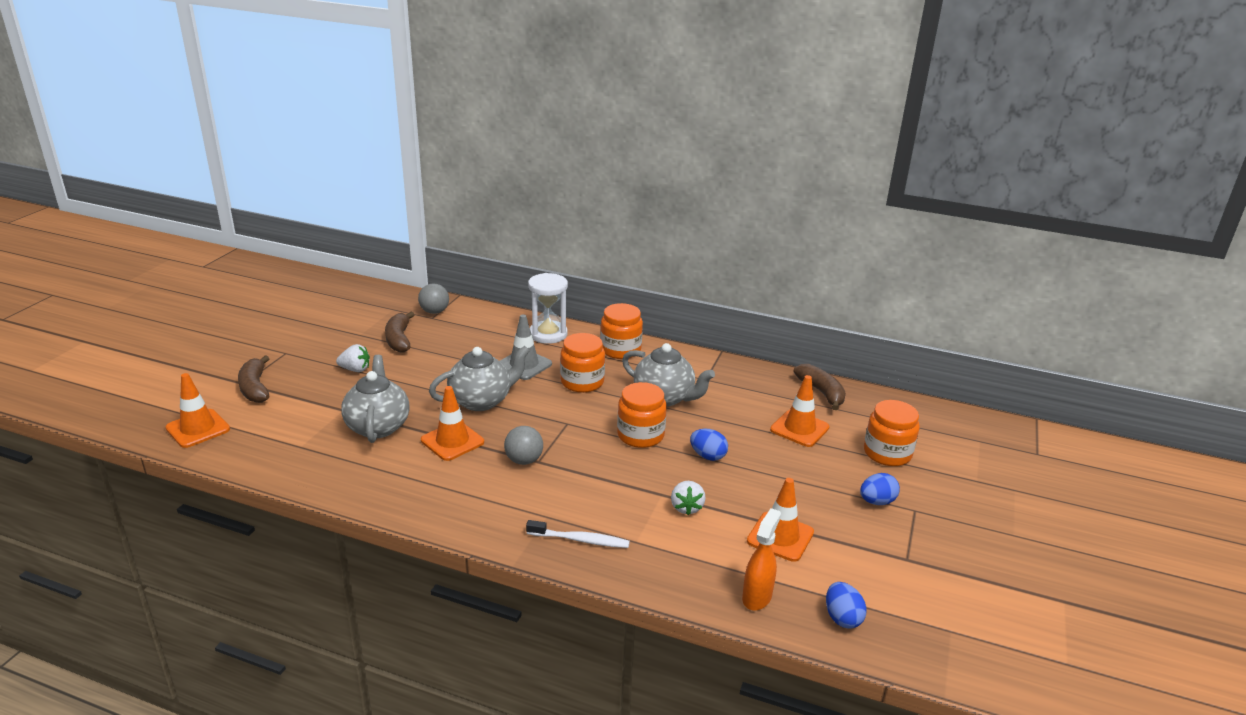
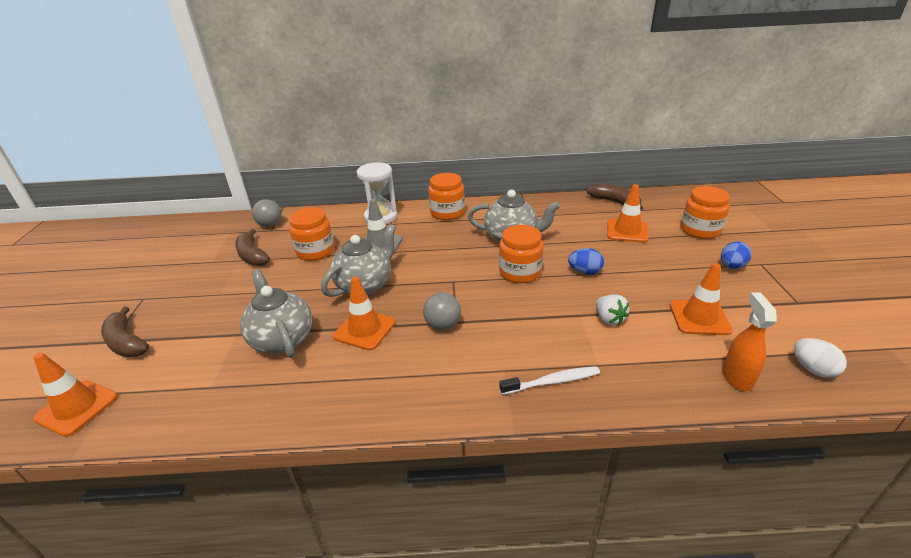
camera: 20 degrees left, 5 degrees up
white strawberry [336,344,370,372] -> none
orange jar [560,333,605,393] -> orange jar moved to [289,207,334,261]
blue egg [826,582,867,629] -> white egg [794,338,847,378]

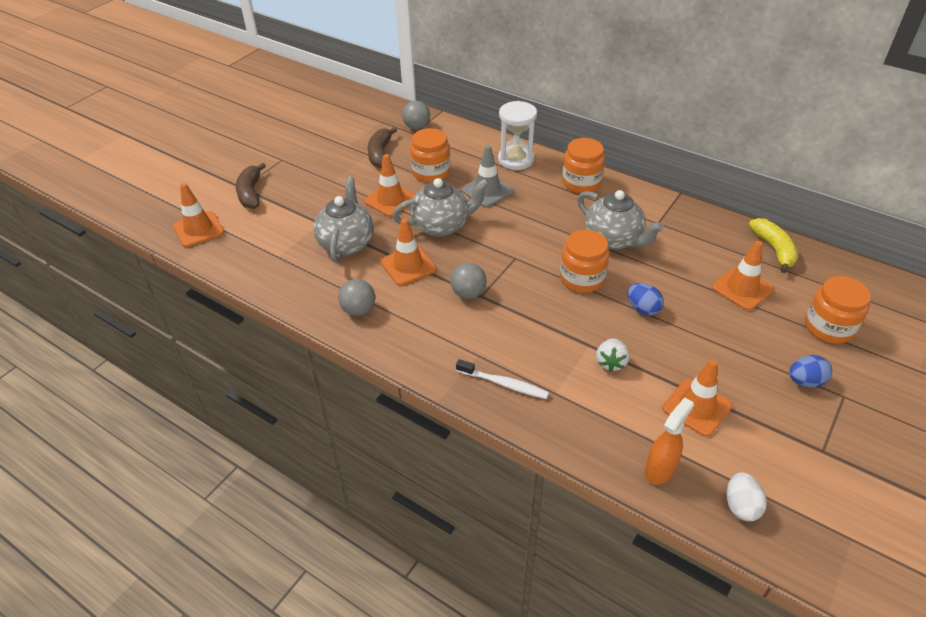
camera: 35 degrees right, 10 degrees up
brown banana [587,183,643,211] -> yellow banana [749,218,798,273]
none -> grey ball [338,279,375,316]
none -> orange traffic cone [364,154,415,217]

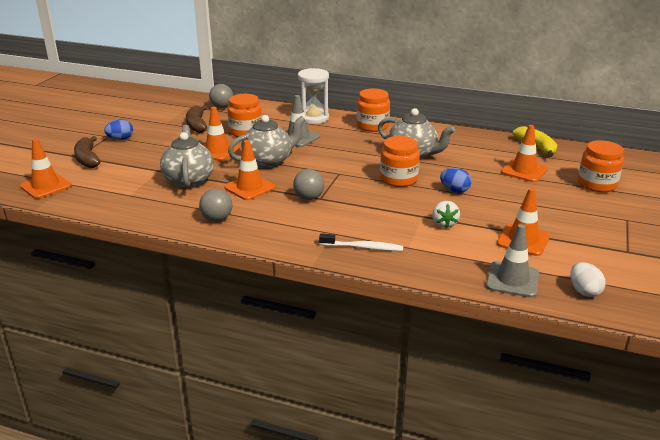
camera: 15 degrees left, 15 degrees down
orange spray bottle [645,397,694,485] -> grey traffic cone [486,224,539,298]
blue egg [789,355,832,387] -> blue egg moved to [104,119,133,140]

